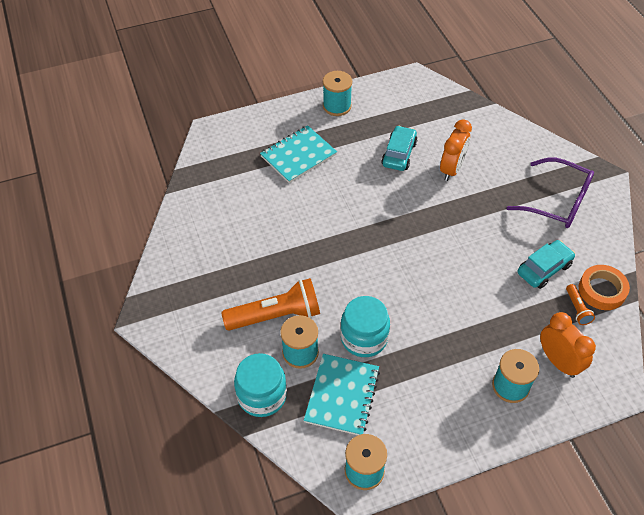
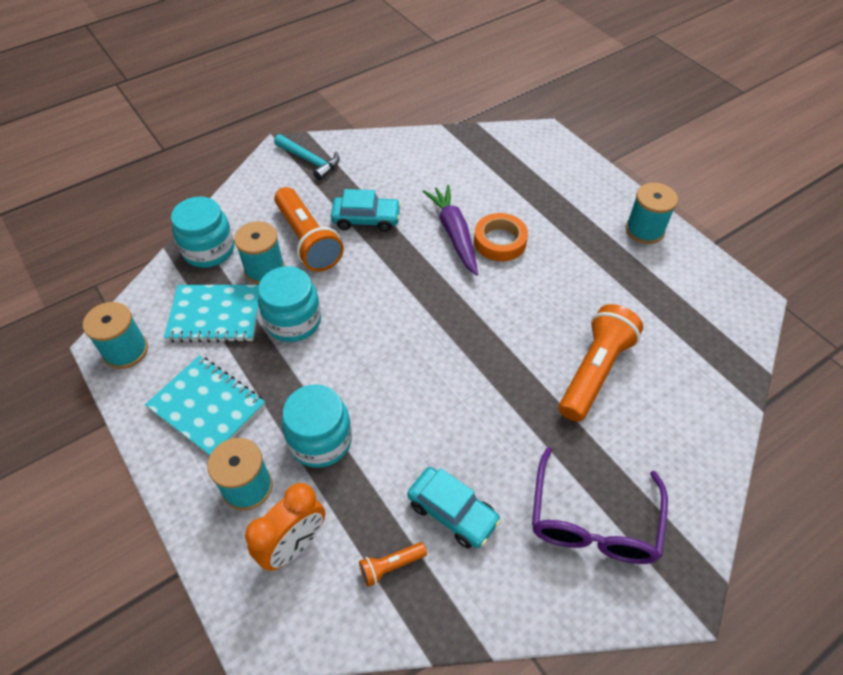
camera: 75 degrees right, 0 degrees up
turquoise notebook [260,125,337,183] -> turquoise notebook moved to [145,355,265,456]
turquoise car [381,126,417,171] -> turquoise car moved to [331,189,401,232]
orange clock [440,119,472,181] -> orange flashlight [559,304,643,422]
orange tape [579,265,630,310] -> orange tape moved to [474,213,528,261]
none -> turquoise hammer [274,134,340,181]
none -> turquoise jar [282,384,352,468]
none -> purple carrot [423,185,478,276]

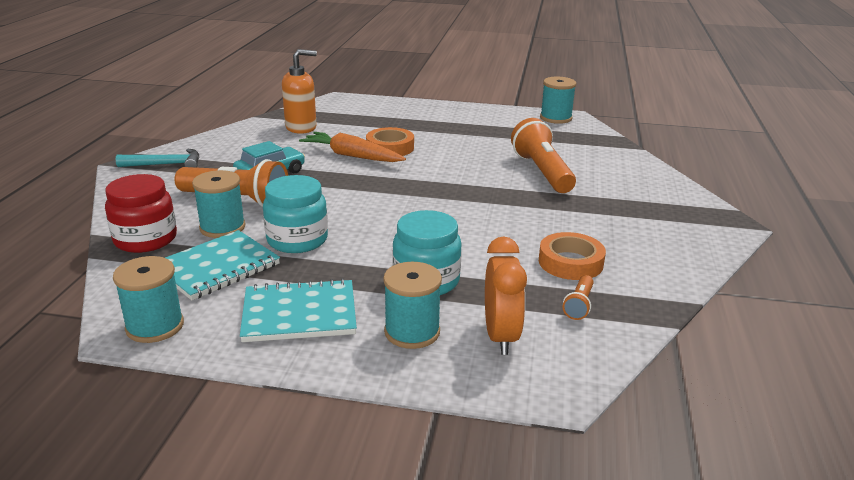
camera: 45 degrees left, 25 degrees down
turquoise jar [171,197,234,268] -> red jar [105,174,177,253]
turquoise car [407,467,501,548] -> orange tape [539,232,606,280]
purple carrot [423,185,478,276] -> orange carrot [299,132,406,162]
purple glasses [532,447,668,564] -> none
turquoise spool [626,183,678,244] -> turquoise spool moved to [540,77,576,124]
none -> orange soap dispenser [282,49,317,134]

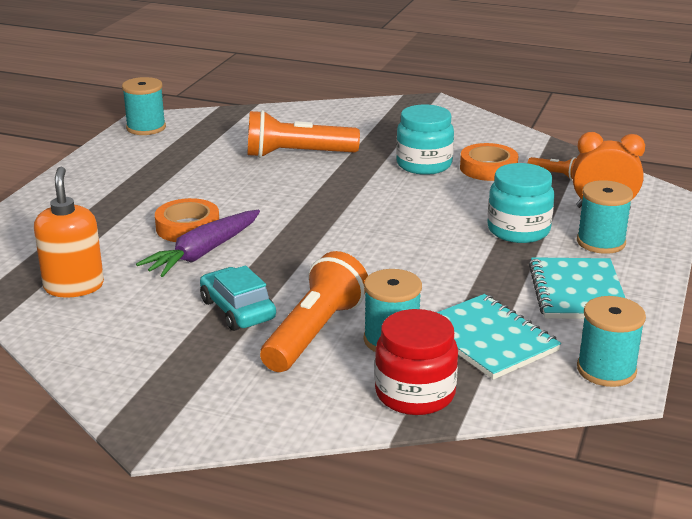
camera: 80 degrees left, 0 degrees up
turquoise hammer [115,149,199,168] -> none
turquoise jar [263,175,328,253] -> turquoise jar moved to [396,104,454,175]
orange carrot [299,132,406,162] -> purple carrot [136,210,260,277]

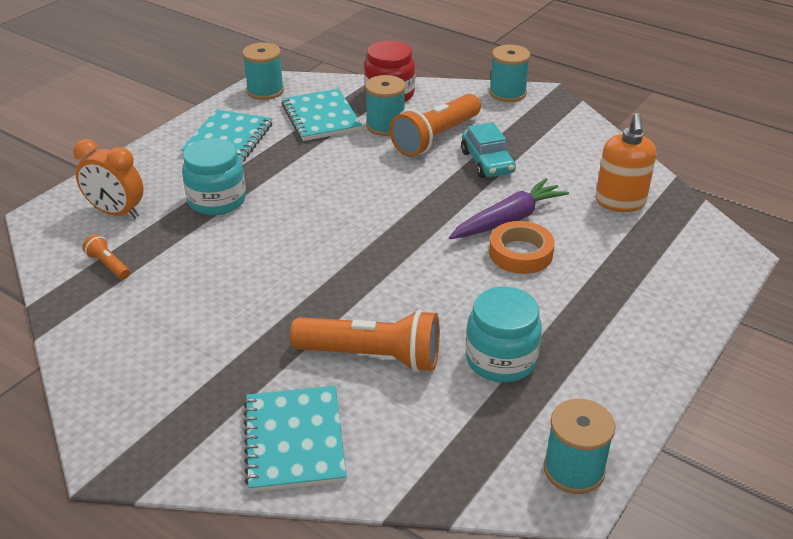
camera: 165 degrees left, 10 degrees up
turquoise jar [396,104,454,175] -> turquoise jar moved to [466,287,542,382]
orange tape [460,143,518,181] -> none
turquoise spool [577,180,633,254] -> turquoise spool moved to [489,45,530,102]
none -> turquoise notebook [243,386,347,492]

